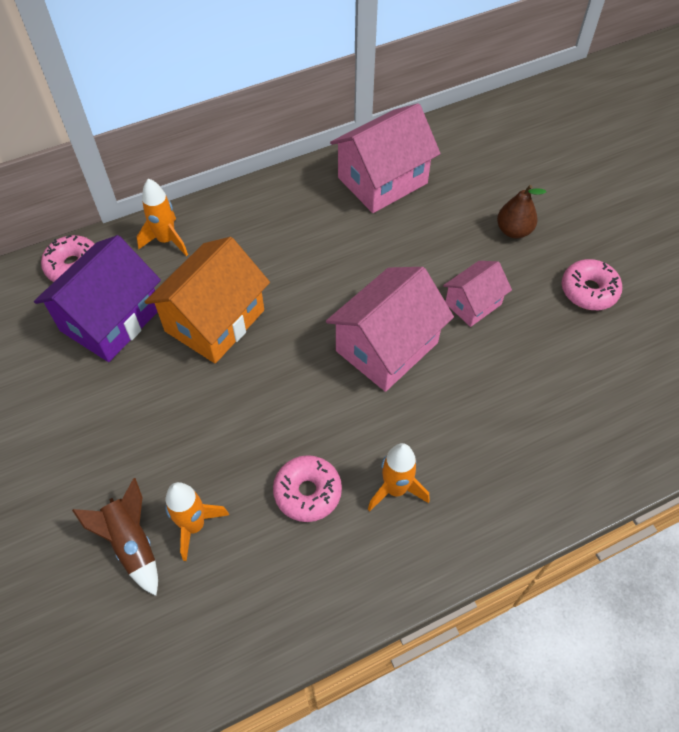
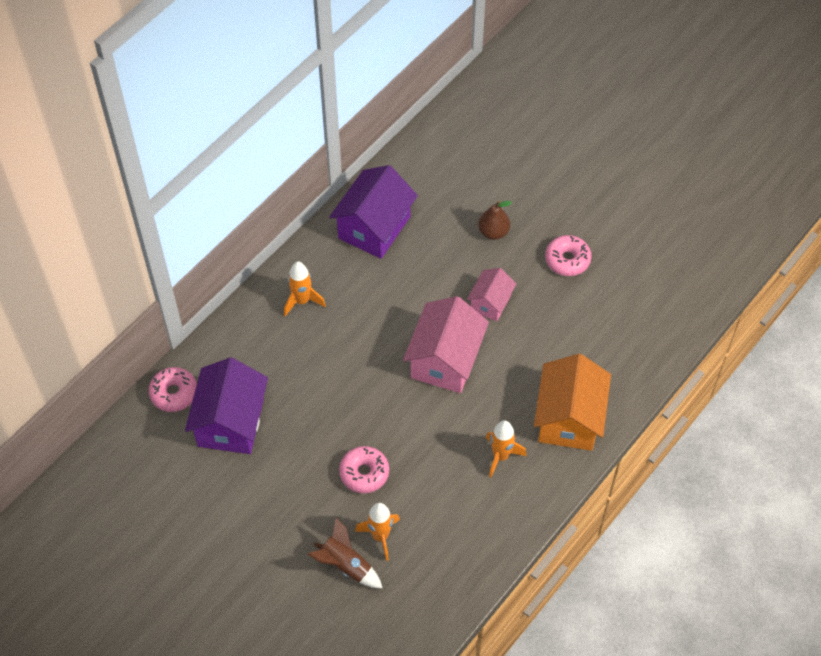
camera: 25 degrees left, 0 degrees up
orange rocket [137,178,188,256] -> orange rocket moved to [284,262,326,316]
orange house [145,237,270,364] -> orange house moved to [534,354,611,451]
pink donut [273,455,342,522] -> pink donut moved to [339,446,389,493]
pink house [330,103,441,213] -> purple house [329,165,418,259]

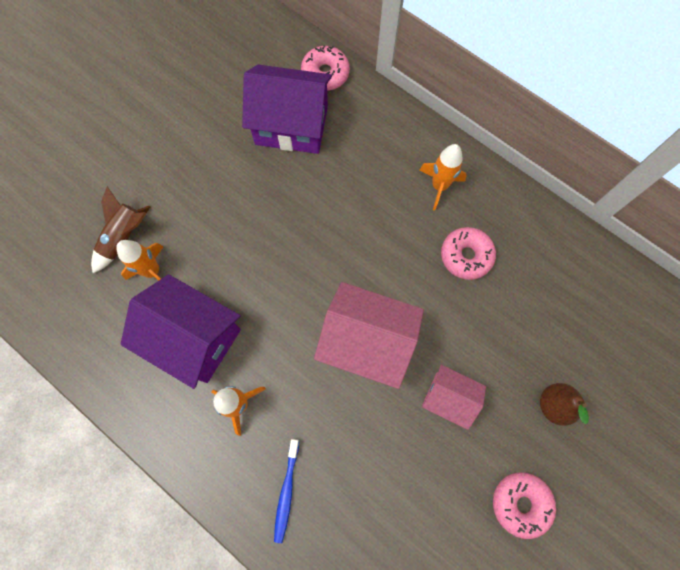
camera: 90 degrees right, 15 degrees up
purple house [329,165,418,259] -> purple house moved to [121,274,241,389]
pink donut [339,446,389,493] -> pink donut moved to [441,227,496,280]
orange house [534,354,611,451] -> blue toothbrush [274,439,299,543]

